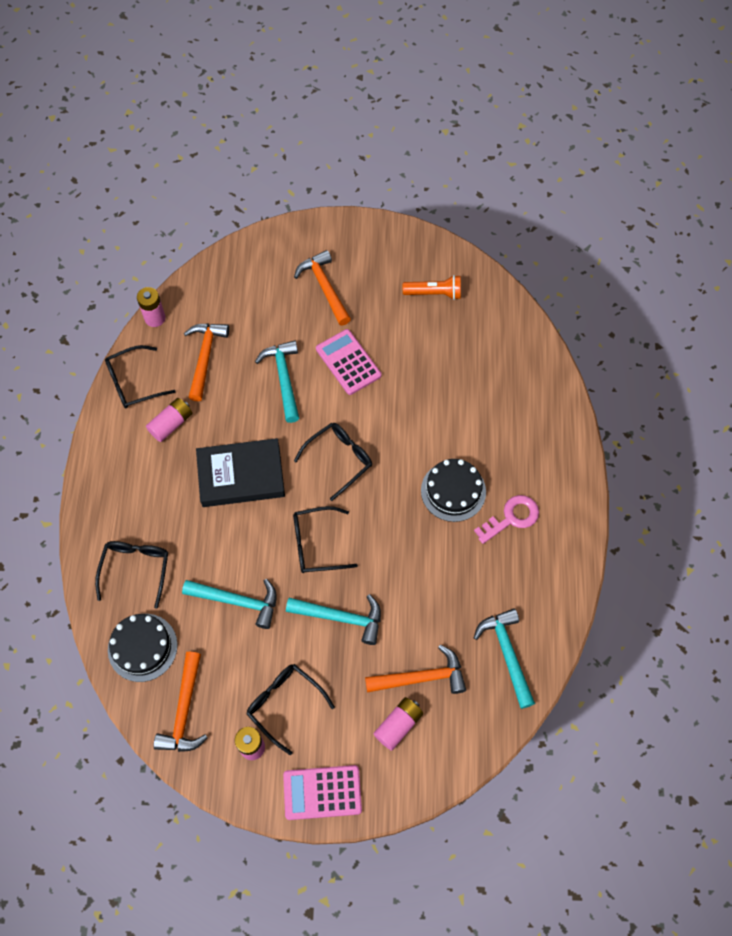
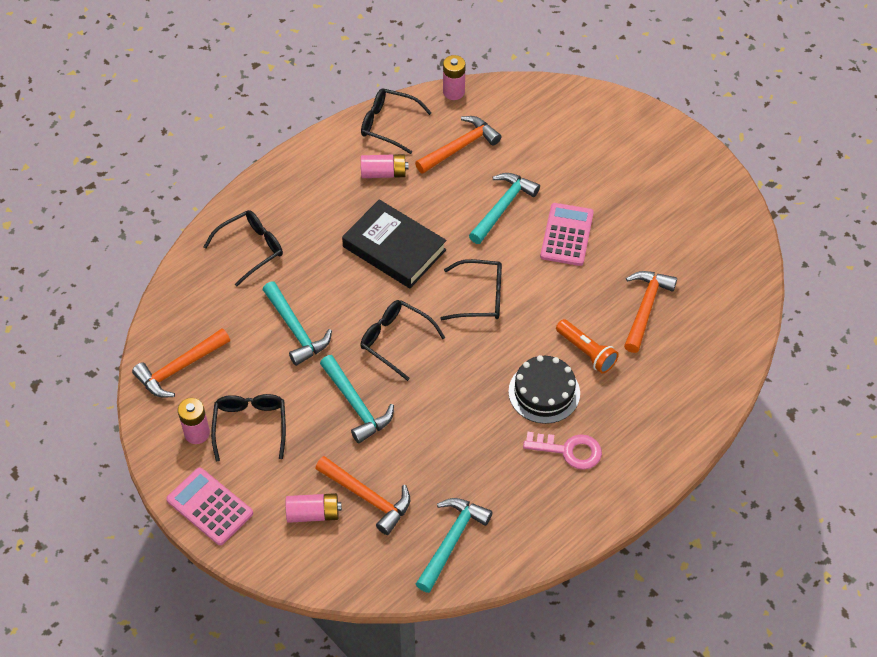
camera: 45 degrees right, 10 degrees down
black cake [108,614,178,682] -> none
orange hammer [294,250,351,326] -> orange hammer moved to [624,271,677,353]
orange flashlight [403,275,461,300] -> orange flashlight moved to [556,319,619,374]

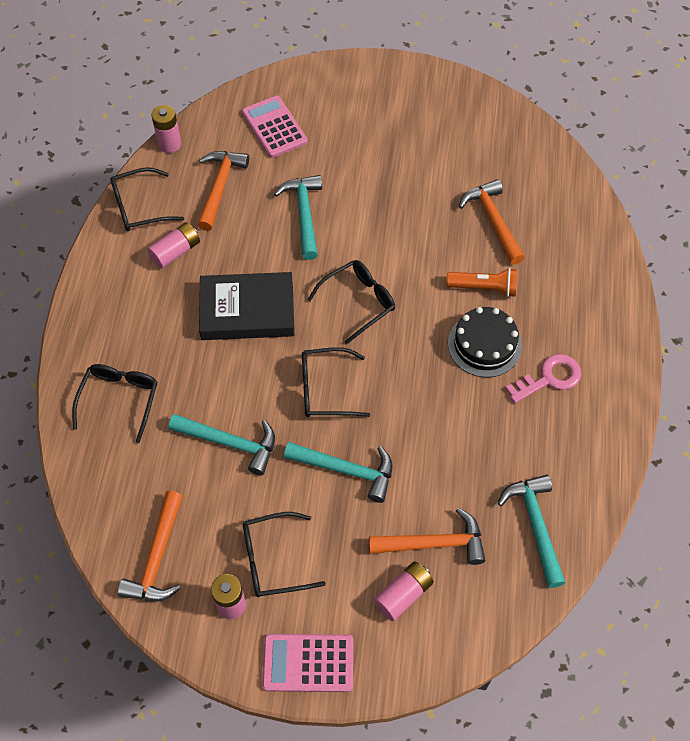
camera: 40 degrees left, 5 degrees up
black glasses [211,394,286,462] -> black glasses turned 60 degrees counterclockwise [243,512,326,597]
pink calculator [540,203,594,266] -> pink calculator moved to [242,95,308,158]

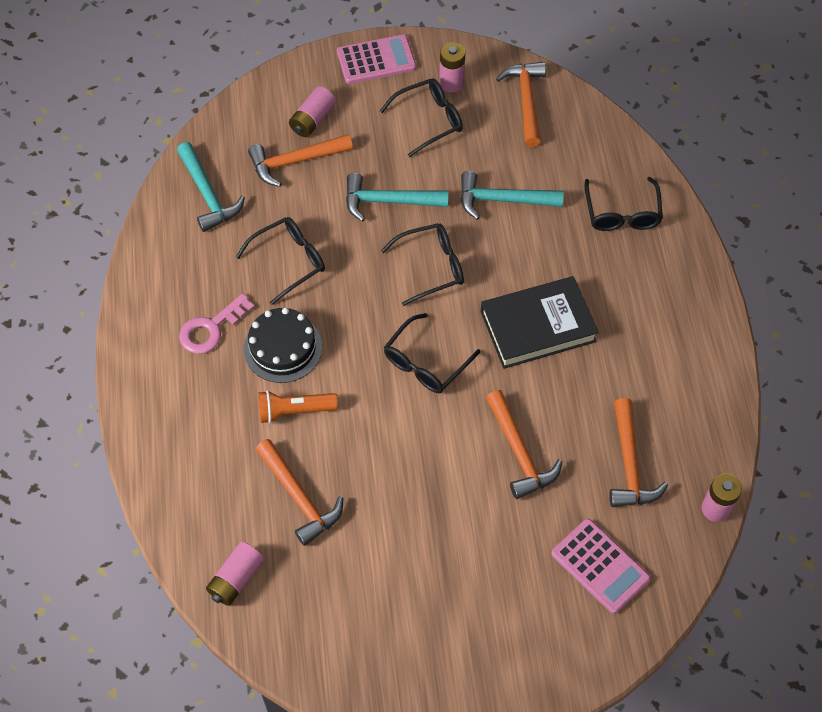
camera: 165 degrees right, 0 degrees up
black glasses [110,167,184,231] -> black glasses moved to [236,217,325,305]
pink battery [147,222,200,269] -> pink battery moved to [206,542,264,606]
turquoise hammer [274,175,322,260] -> orange hammer [486,390,562,499]

